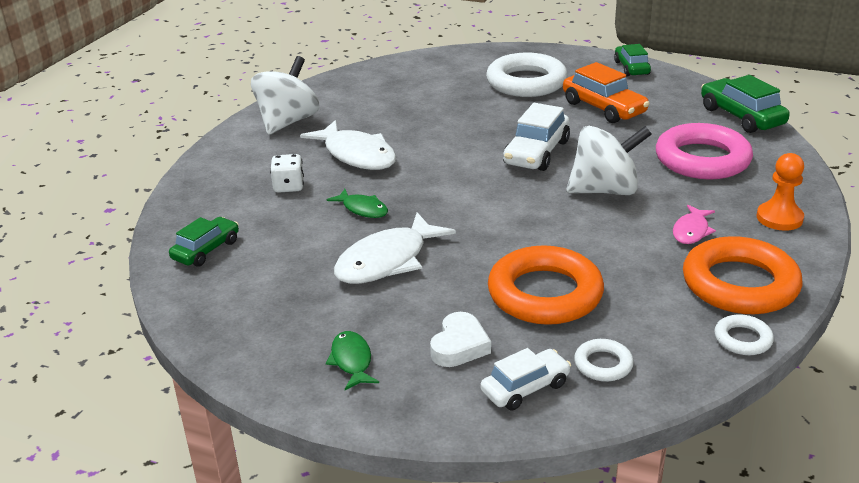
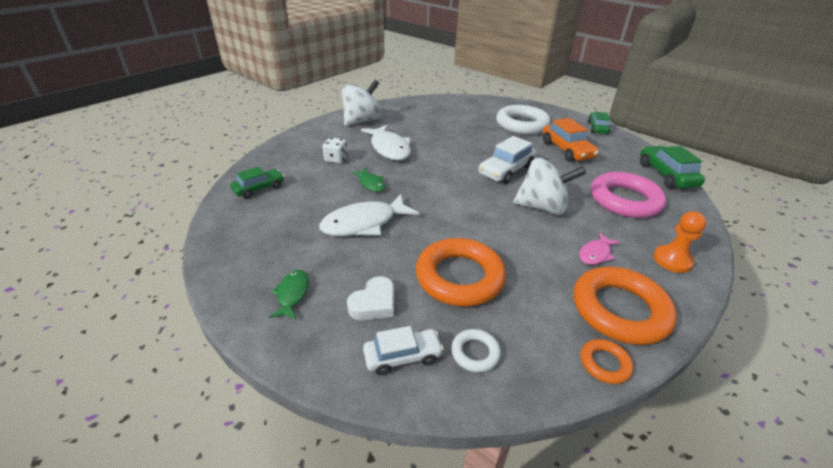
camera: 15 degrees right, 5 degrees up
white ring [714,314,774,355] -> orange ring [581,339,634,384]

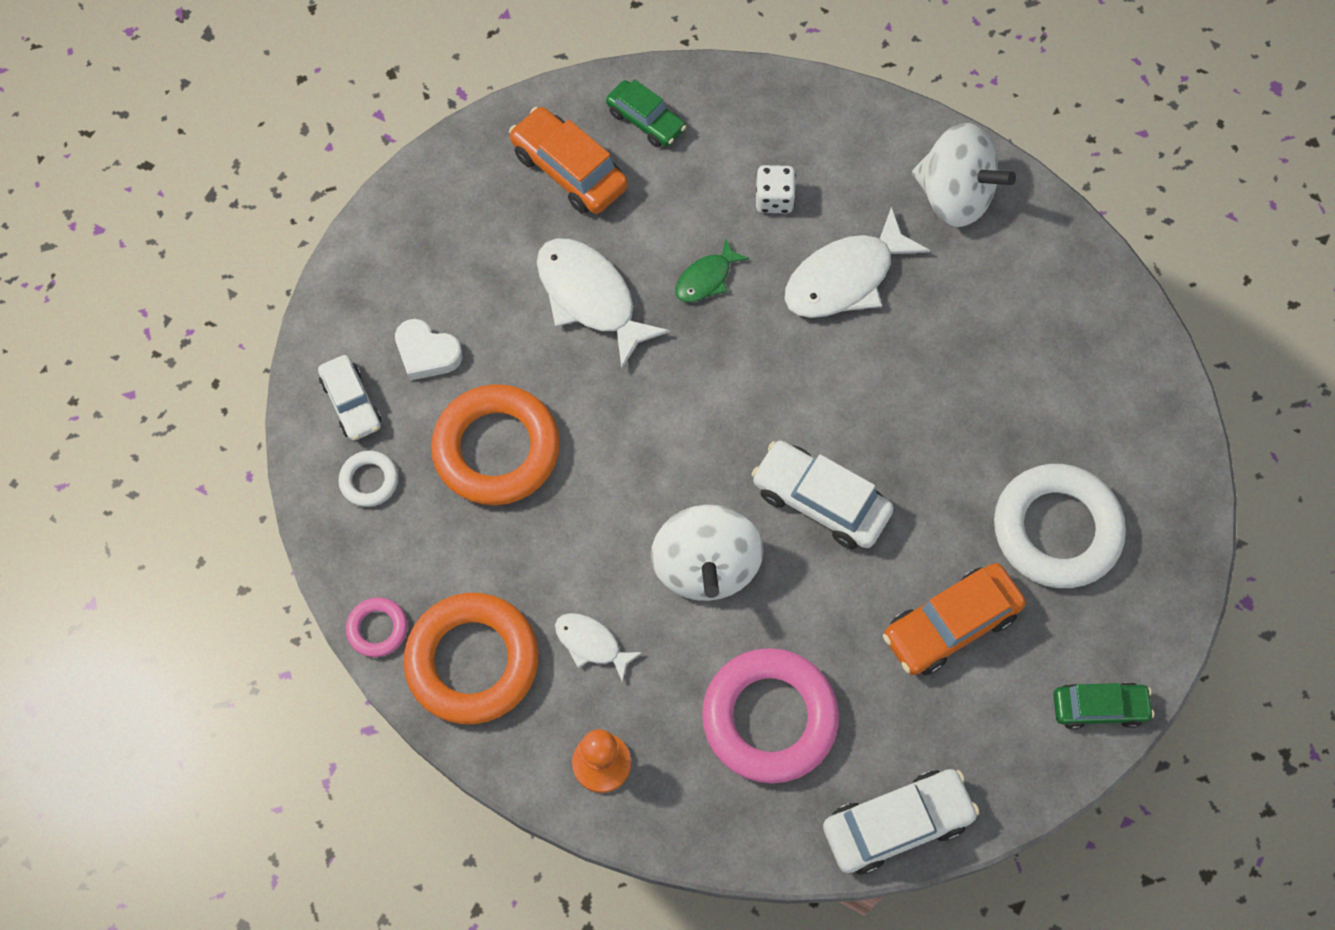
camera: 80 degrees right, 30 degrees up
green fish [269,270,309,319] -> none
pink fish [579,233,620,265] -> white fish [555,613,643,683]
orange ring [581,339,634,384] -> pink ring [346,597,408,657]
green car [640,146,705,189] -> white car [823,769,979,874]
none -> orange car [509,106,628,214]

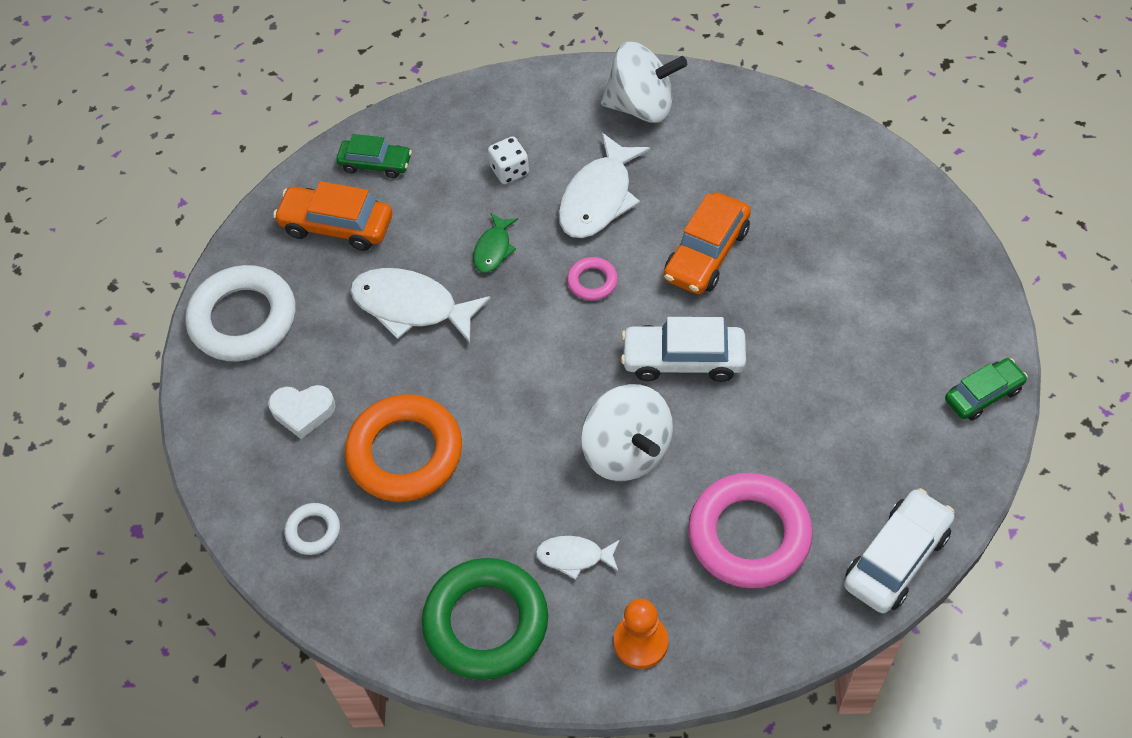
camera: 25 degrees left, 10 degrees down
white car [318,355,381,441] -> none
pink ring [346,597,408,657] -> pink ring moved to [567,257,618,301]
orange ring [403,593,539,724] -> green ring [422,558,548,680]
orange car [883,563,1026,675] -> orange car moved to [664,192,751,294]
white ring [994,464,1126,588] -> white ring moved to [185,265,296,362]

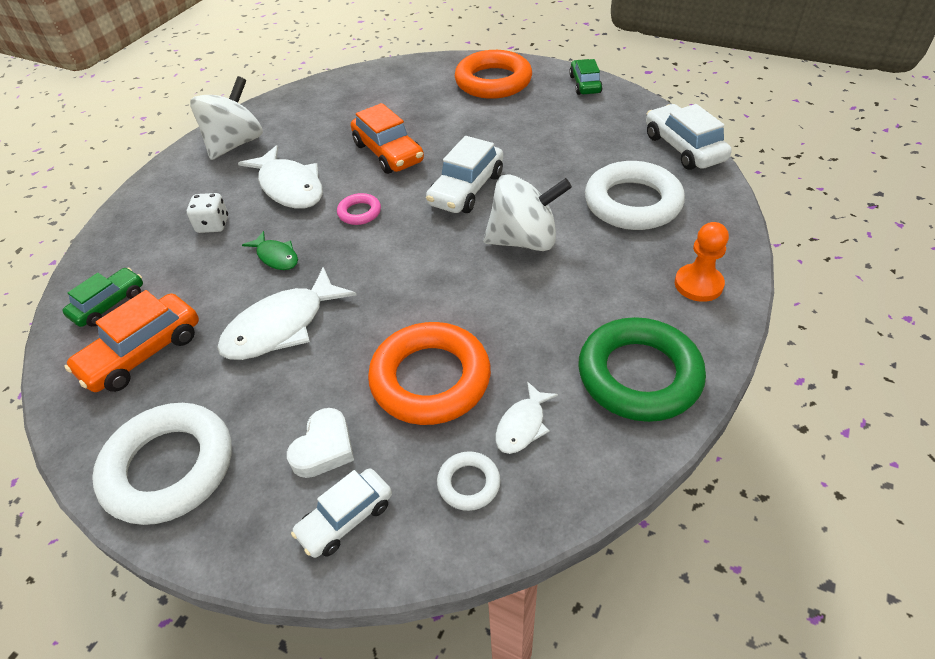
camera: 65 degrees left, 10 degrees down
white fish [536,536,620,580] -> white fish moved to [495,382,558,454]
pink ring [688,473,813,588] -> white ring [585,161,685,230]
none -> white car [291,468,392,558]
none -> orange ring [455,50,532,99]

